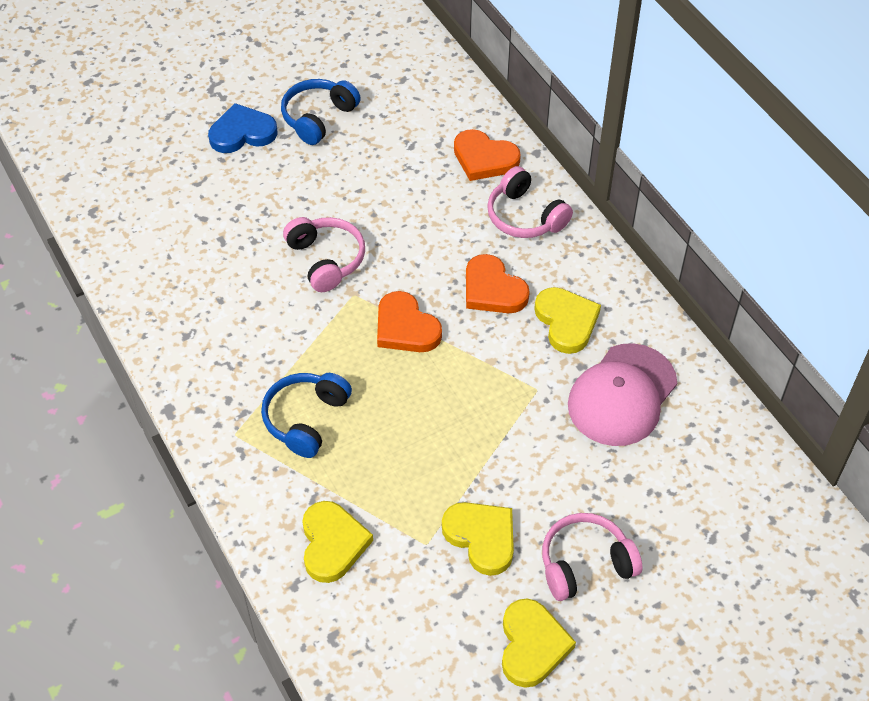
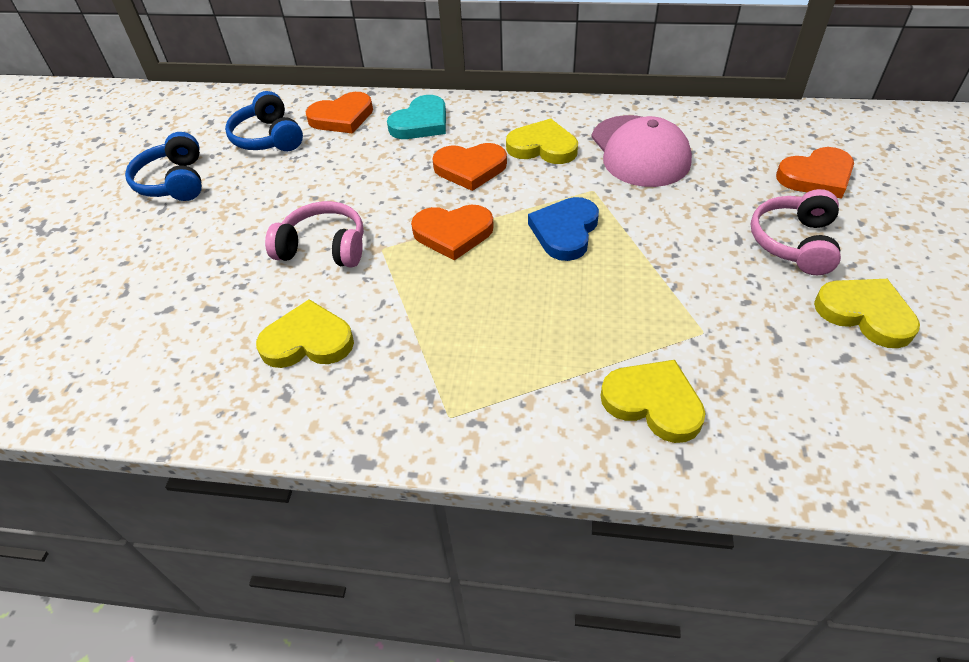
camera: 50 degrees left, 5 degrees down
blue heart [208,103,278,153] -> blue heart moved to [528,197,599,261]
blue headphones [261,373,352,458] -> blue headphones moved to [225,91,303,151]
yellow heart [442,502,514,576] -> yellow heart moved to [256,299,354,368]
pink headphones [487,166,573,238] -> turquoise heart [387,95,446,139]
none -> orange heart [776,147,854,199]

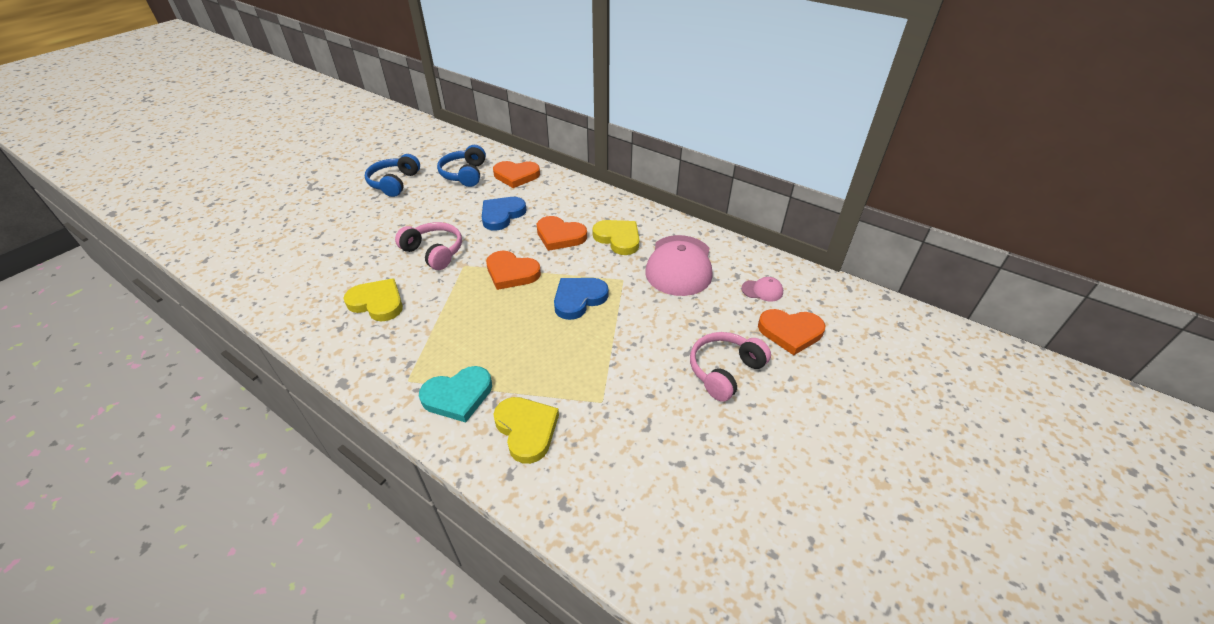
camera: 25 degrees right, 5 degrees down
turquoise heart [387,95,446,139] -> turquoise heart moved to [419,366,492,423]
yellow heart [814,279,920,348] -> none
none -> blue heart [482,197,526,231]
none -> pink cap [741,277,783,301]

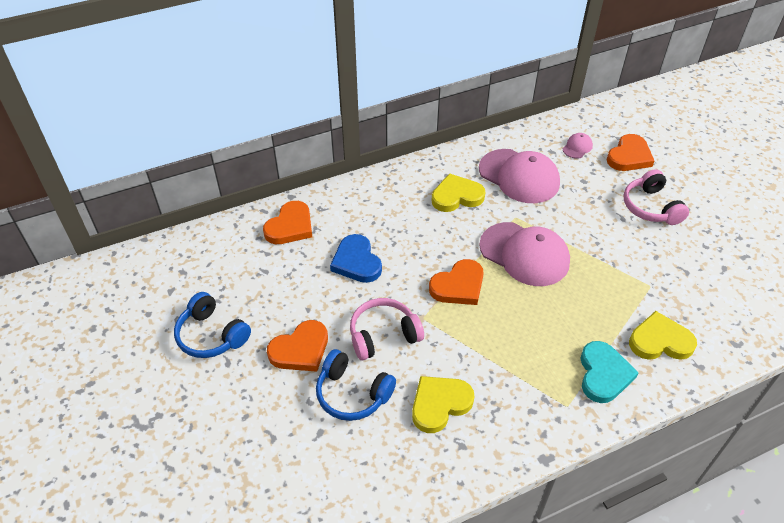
camera: 60 degrees left, 5 degrees up
blue headphones [437,145,486,187] -> blue headphones moved to [316,349,396,421]
orange heart [537,216,587,251] -> orange heart moved to [267,320,328,372]
blue heart [554,278,609,320] -> pink cap [479,222,570,286]

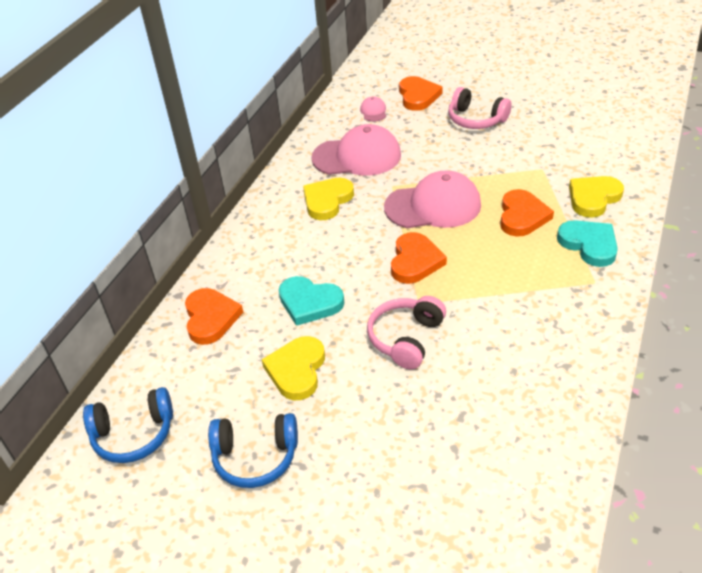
camera: 40 degrees left, 5 degrees down
orange heart [267,320,328,372] -> orange heart moved to [500,189,554,237]
blue headphones [316,349,396,421] -> blue headphones moved to [83,387,173,463]
blue heart [330,234,382,283] -> turquoise heart [279,276,344,326]
yellow heart [412,376,475,433] -> yellow heart moved to [262,336,325,400]

